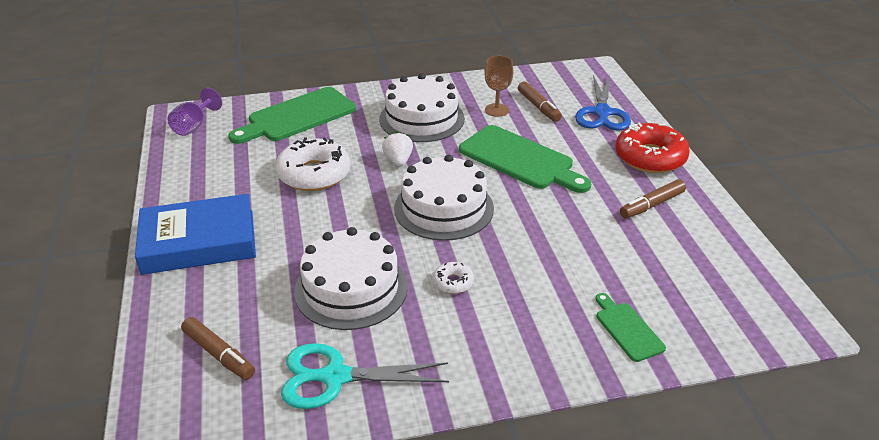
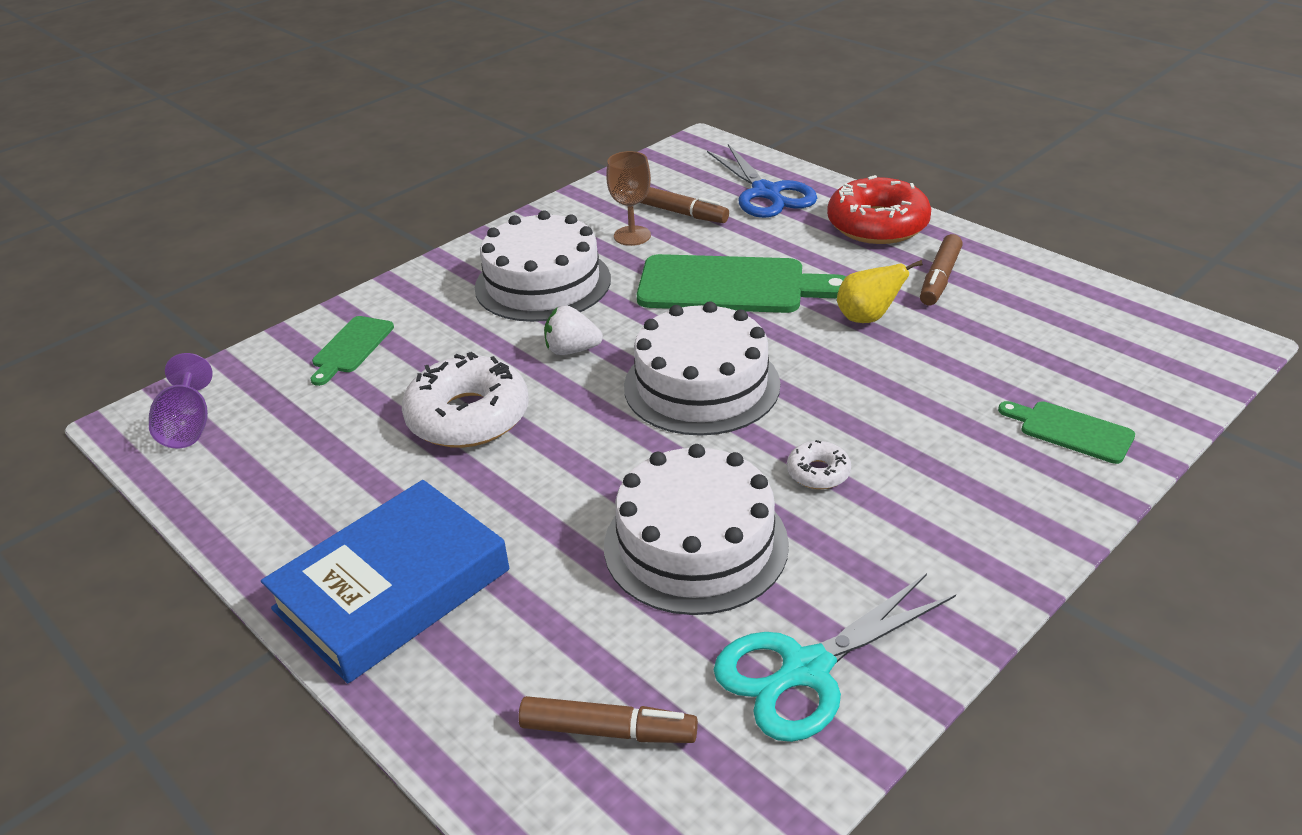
camera: 30 degrees left, 0 degrees up
green cutting board [228,87,356,144] -> green cutting board [311,316,394,386], size x0.51
white strawberry [382,132,413,167] -> white strawberry turned 45 degrees counterclockwise [544,305,603,355]
none -> yellow pear [837,260,923,323]

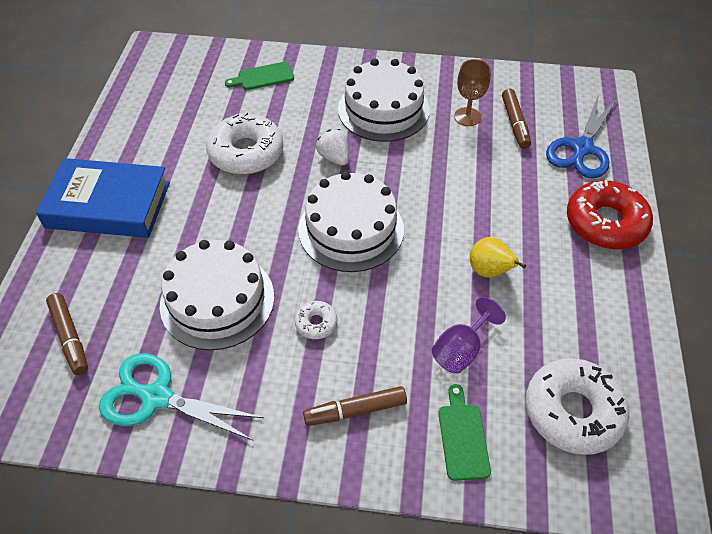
camera: 50 degrees right, 15 degrees up
purple goblet [149,353,213,448] -> purple goblet moved to [432,297,506,374]
green cutting board [637,254,846,313] -> none
brown marker [920,234,963,305] -> brown marker moved to [303,386,407,426]
none -> white donut [526,358,629,455]

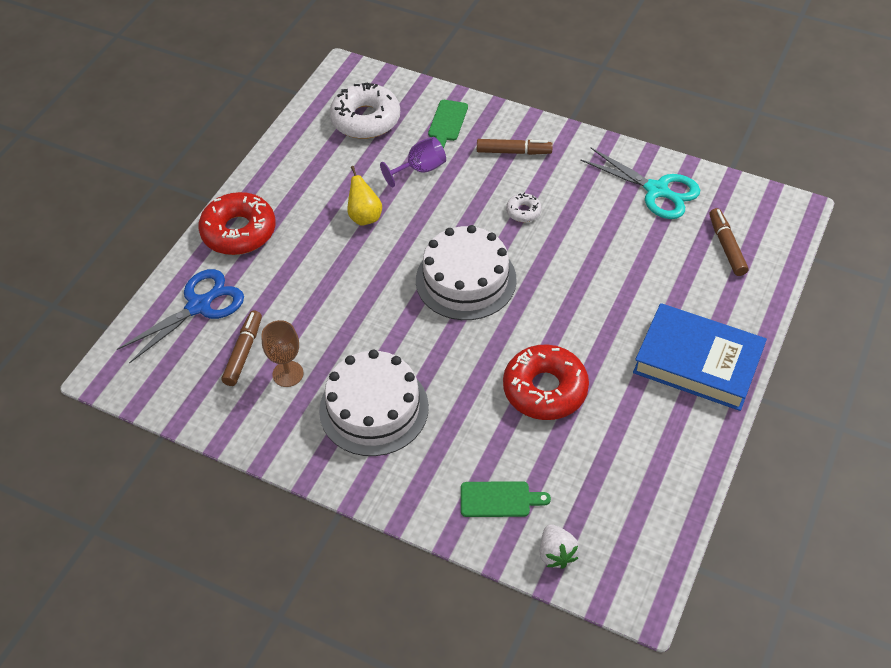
camera: 160 degrees left, 0 degrees up
white cake [160,240,274,350] -> none
white donut [206,112,283,175] -> red donut [503,344,589,420]
white strawberry [316,129,349,165] -> white strawberry moved to [540,524,579,569]

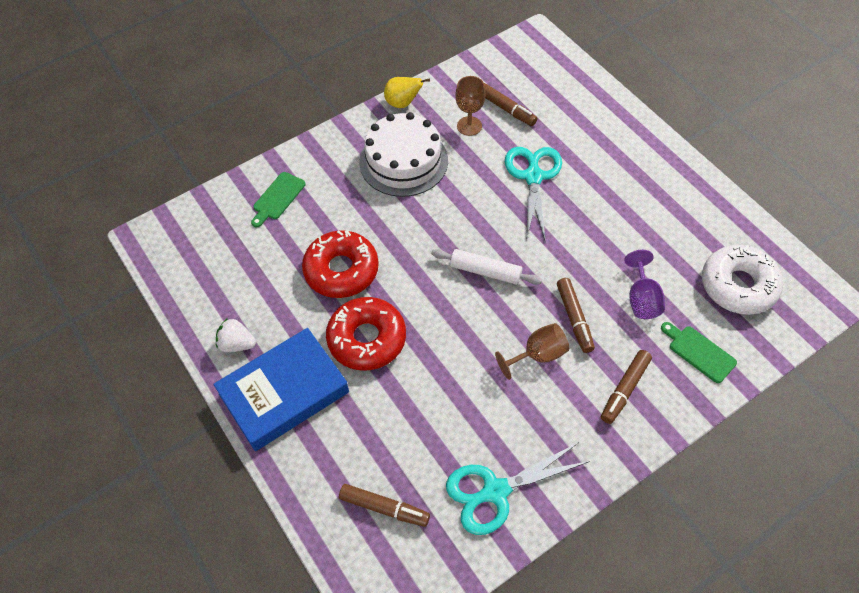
camera: 120 degrees right, 5 degrees up
blue scissors [117,269,244,364] -> none
red donut [198,192,276,255] -> red donut moved to [326,297,406,371]
yellow pear [347,166,382,226] -> yellow pear moved to [384,77,430,108]
white cake [416,225,517,320] -> white rolling pin [431,249,542,285]
white donut [506,193,542,222] -> brown goblet [495,323,569,380]
white strawberry [540,524,579,569] -> white strawberry moved to [216,318,256,352]
none -> turquoise scissors [505,147,562,242]
none -> brown marker [557,278,595,353]

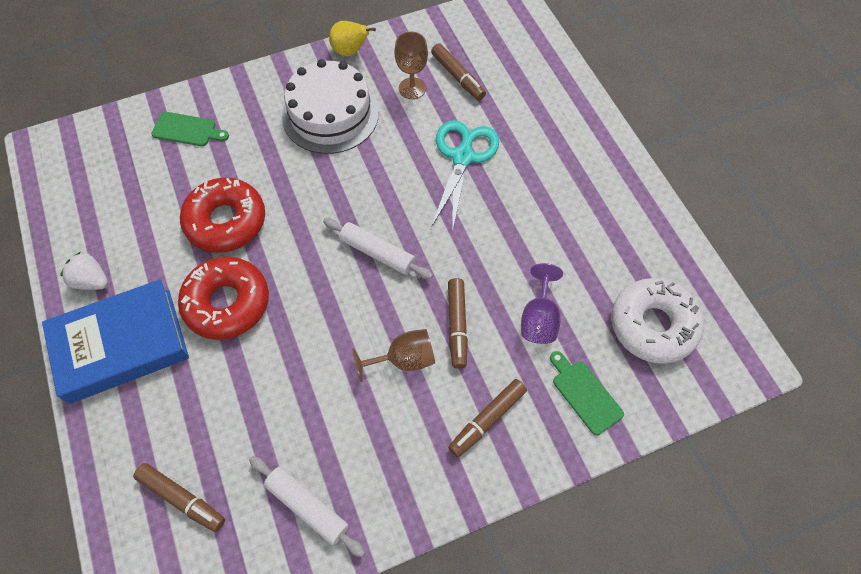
camera: 10 degrees right, 5 degrees up
green cutting board [251,172,306,227] -> green cutting board turned 120 degrees counterclockwise [151,112,229,146]
turquoise scissors [446,443,590,535] -> white rolling pin [249,456,365,557]

